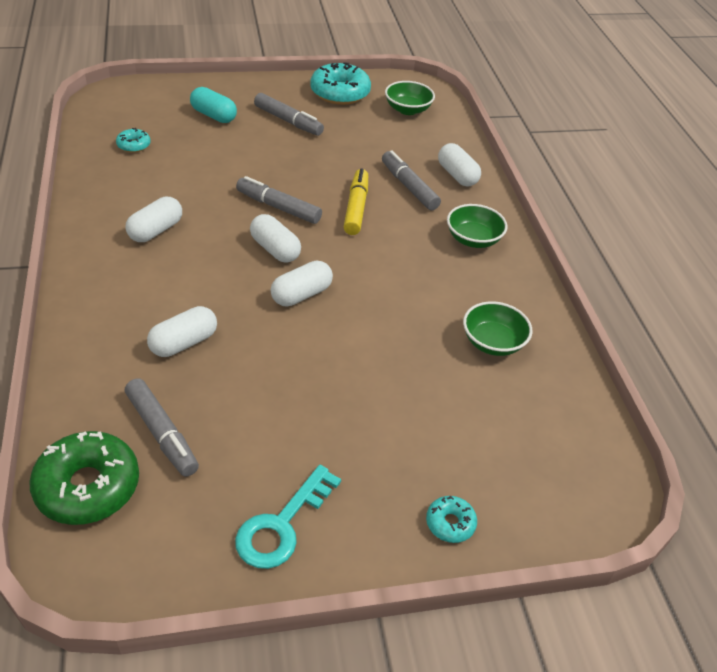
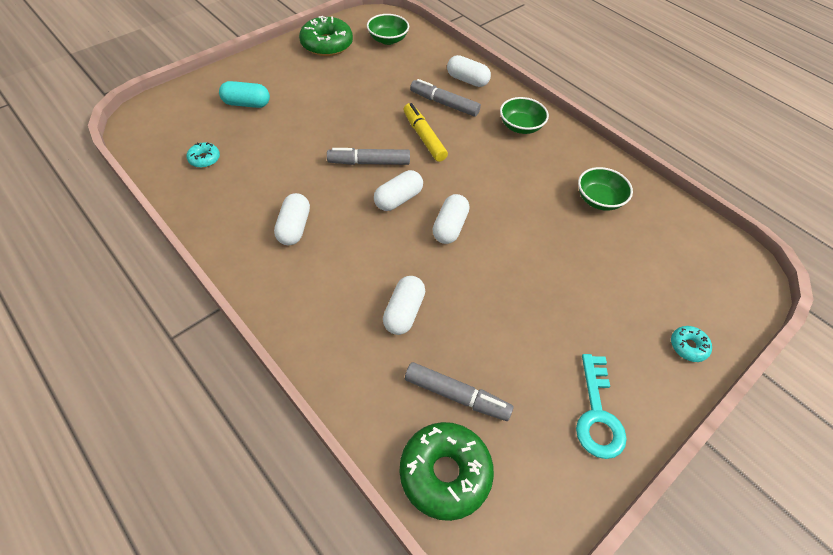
camera: 30 degrees left, 10 degrees up
white capsule [250,214,301,262] -> white capsule turned 60 degrees counterclockwise [374,170,423,211]
grey marker [254,93,324,136] -> none
turquoise donut [310,62,371,105] -> green donut [299,16,353,56]

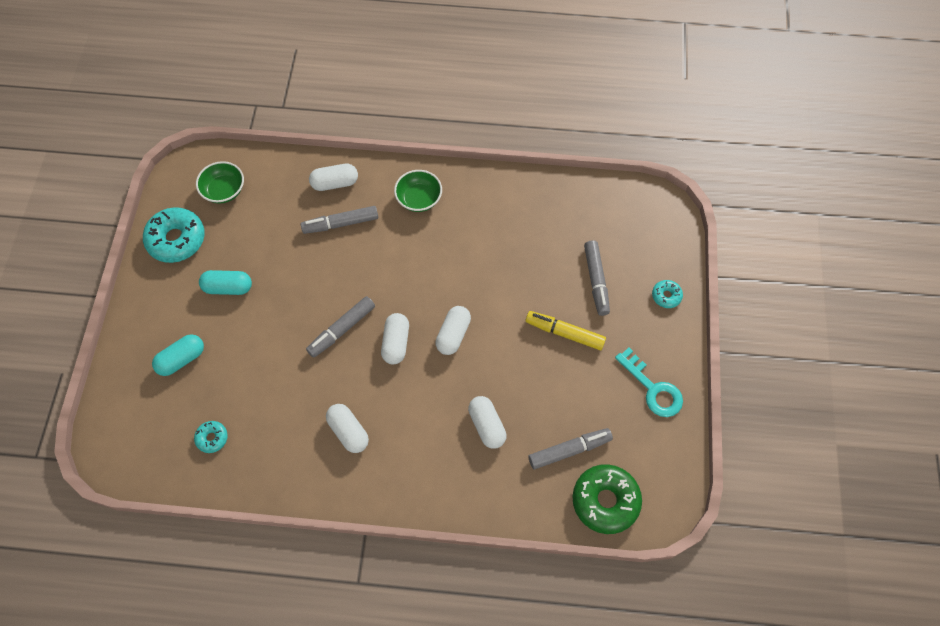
camera: 40 degrees left, 10 degrees up
green donut [299,16,353,56] -> turquoise donut [143,207,205,263]
yellow marker [403,103,448,162] -> yellow marker moved to [526,311,606,350]
white capsule [432,194,469,244] -> white capsule turned 45 degrees clockwise [435,306,471,355]
green bowl [578,167,633,211] -> none
none -> turquoise capsule [199,270,252,295]
none -> grey marker [584,240,610,316]

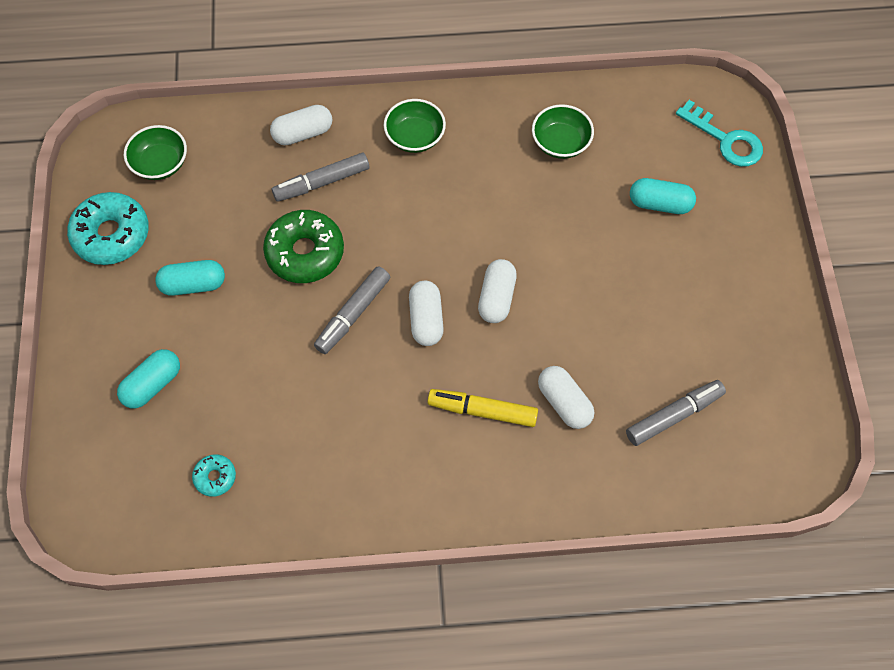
camera: 10 degrees left, 0 degrees up
white capsule [326,404,369,453] -> none
yellow marker [526,311,606,350] -> yellow marker moved to [427,389,538,427]
green donut [572,464,642,534] -> green donut moved to [263,210,344,283]
grey marker [584,240,610,316] -> turquoise capsule [630,178,696,214]
turquoise key [615,348,683,417] -> turquoise key moved to [676,100,763,167]
turquoise donut [652,280,683,308] -> none
none -> green bowl [532,104,594,159]

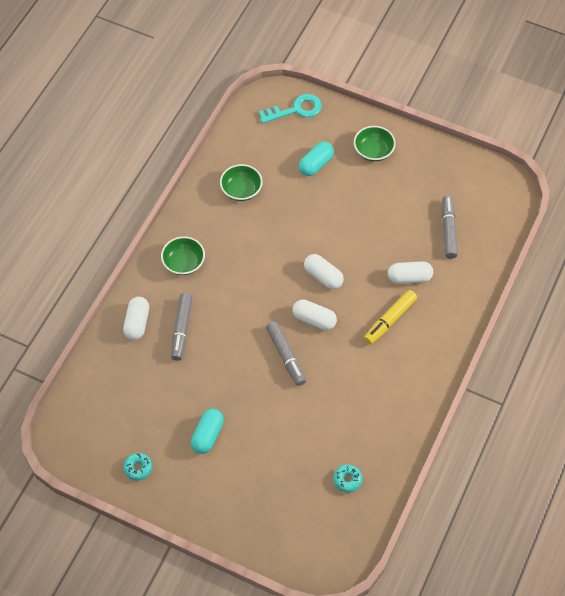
camera: 60 degrees left, 5 degrees down
turquoise donut [67,192,149,265] -> turquoise donut [123,453,152,480], size x0.49
turquoise capsule [117,349,180,408] -> none
green bowl [124,125,187,180] -> green bowl moved to [354,126,396,162]
green donut [263,210,344,283] -> none

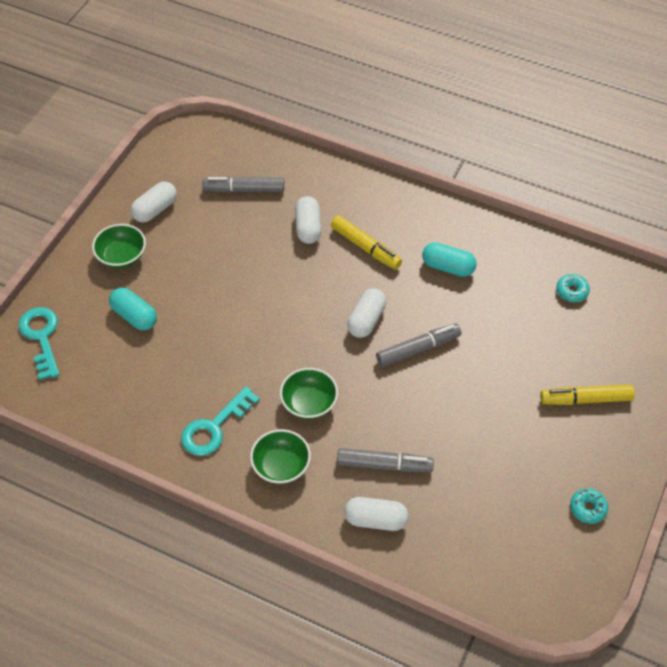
camera: 90 degrees left, 5 degrees down
turquoise capsule [191,409,224,454] -> turquoise capsule moved to [422,242,477,277]
green bowl [220,164,263,201] -> green bowl moved to [280,368,338,419]
white capsule [304,254,344,289] -> white capsule moved to [131,181,177,223]
none -> turquoise key [181,387,260,456]
none -> yellow marker [540,384,635,405]

